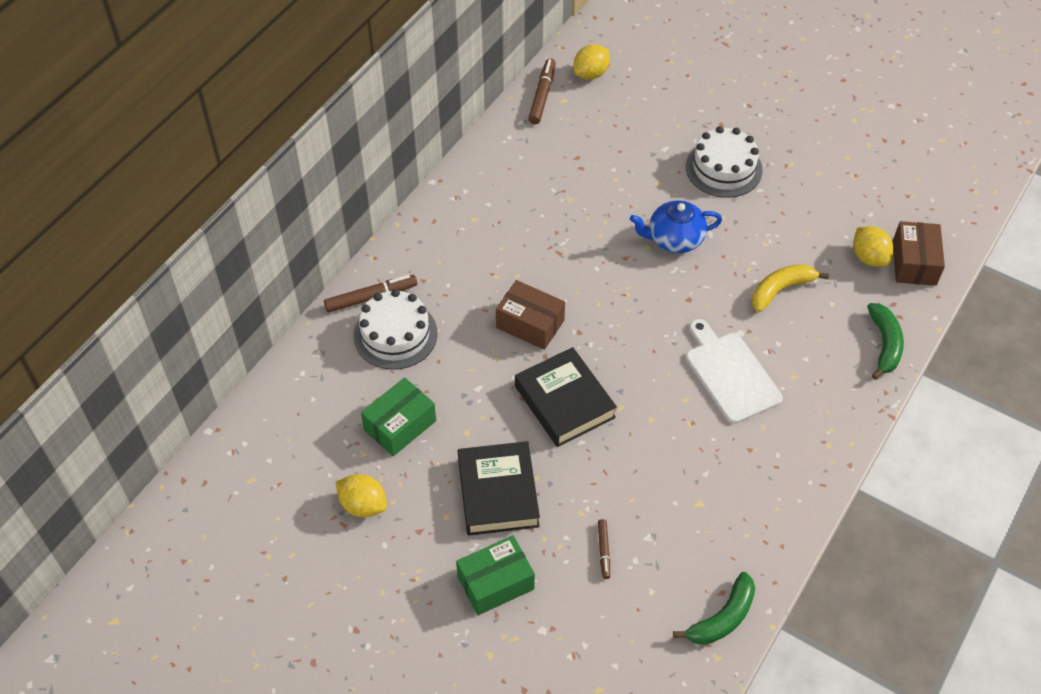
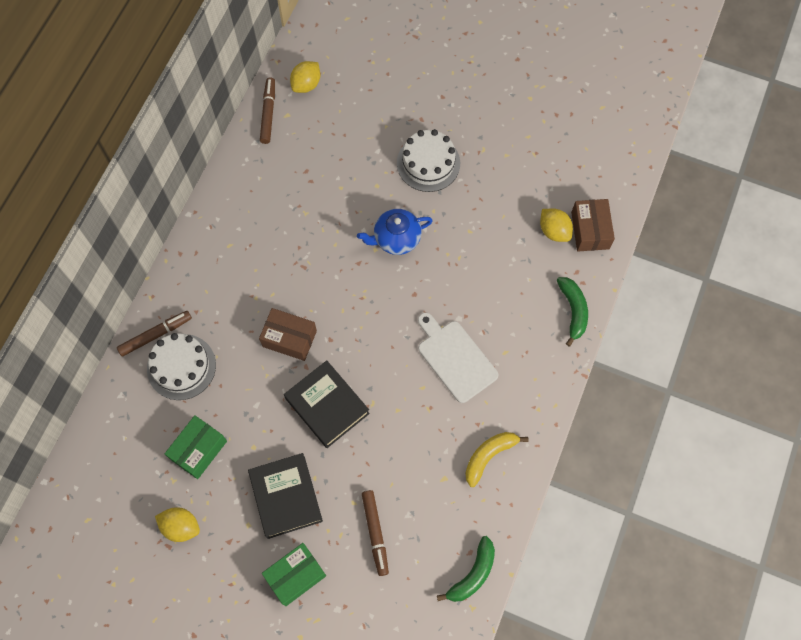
camera: 10 degrees left, 15 degrees up
brown marker [598,519,610,579] -> brown marker [362,490,389,576], size x1.71
yellow banana [752,264,829,312] -> yellow banana moved to [465,432,529,487]

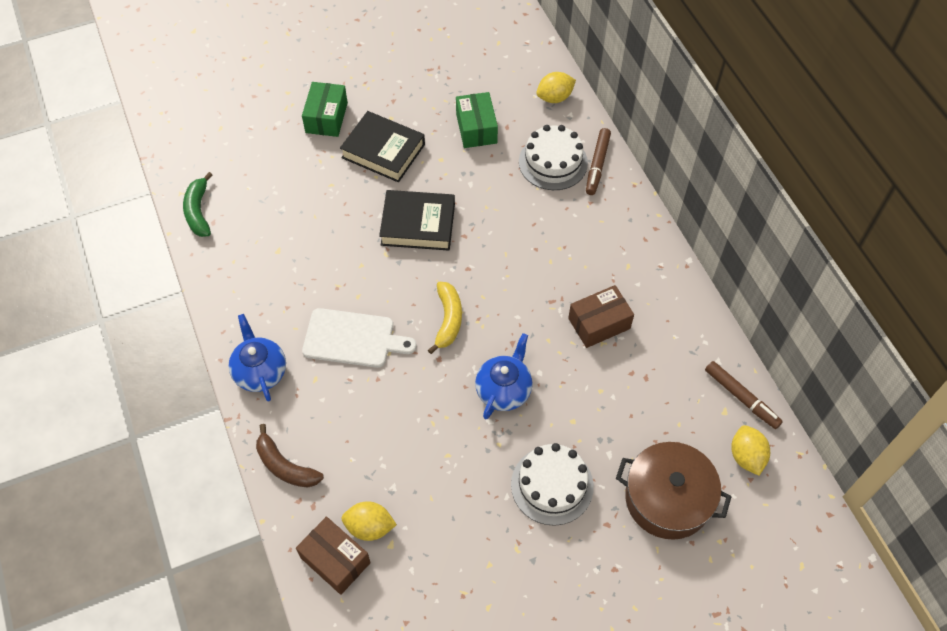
camera: 135 degrees right, 10 degrees down
yellow lemon [155,507,200,542] -> yellow lemon moved to [536,72,576,103]
brown box [259,308,317,361] -> brown box moved to [568,285,634,348]
brown marker [362,490,389,576] -> none
yellow banana [465,432,529,487] -> yellow banana moved to [428,282,462,354]
green banana [557,277,588,346] -> brown banana [256,424,324,488]
none -> blue teapot [228,314,286,402]
none -> brown pot [616,442,731,540]

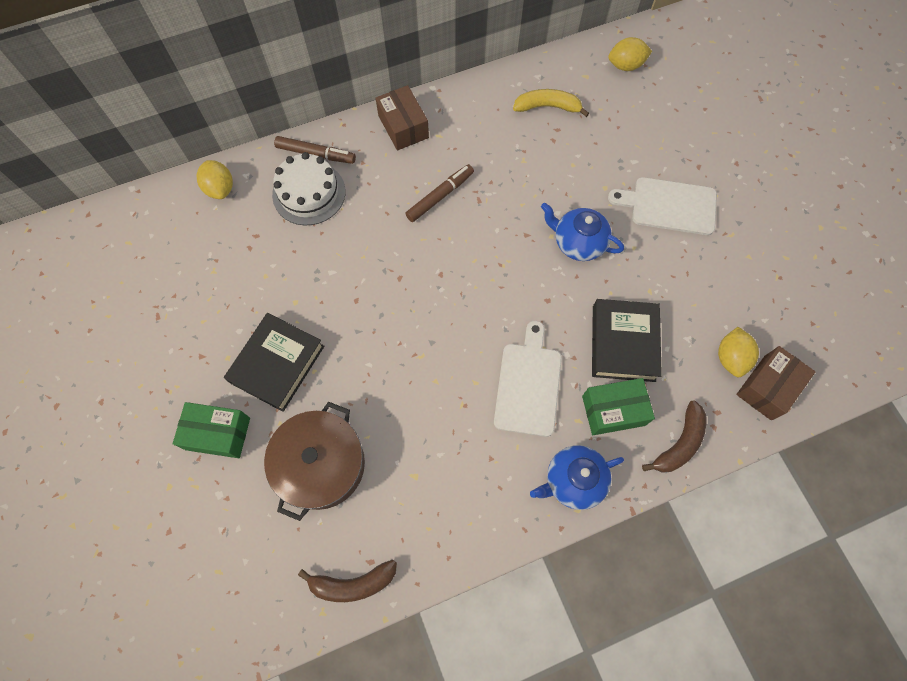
camera: 90 degrees left, 10 degrees up
green banana [183,172,213,237] -> brown banana [298,560,397,602]
black book [379,190,455,251] -> black book moved to [592,299,662,382]
yellow banana [428,282,462,354] -> yellow banana moved to [513,89,589,117]
green box [456,92,498,148] -> green box moved to [582,378,655,435]
white cake [511,443,594,526] -> white cutting board [608,177,717,235]
brown box [568,285,634,348] -> brown box moved to [376,85,429,150]
brown pot [616,442,731,540] -> brown pot moved to [264,402,365,521]
brown marker [705,361,783,429] -> brown marker moved to [405,164,474,222]

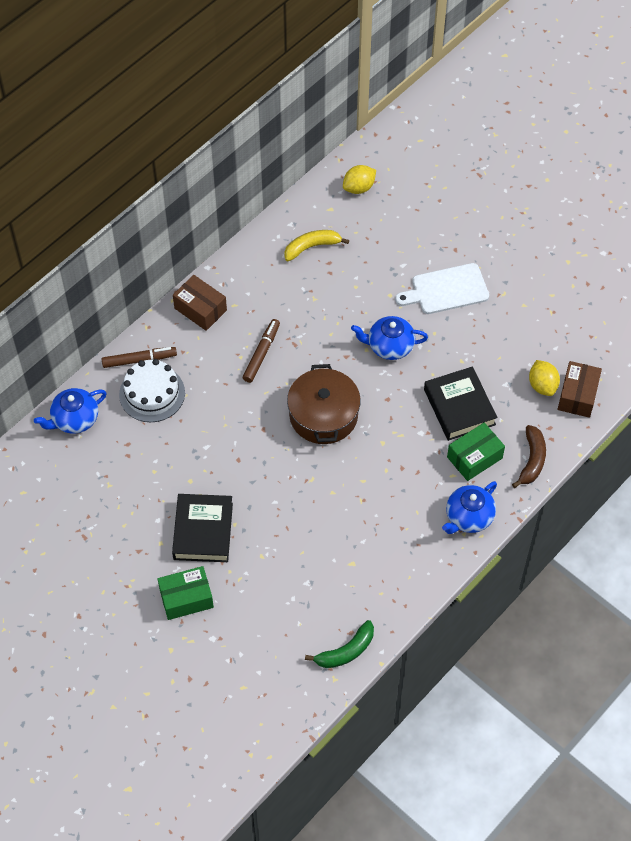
camera: 25 degrees left, 10 degrees down
yellow lemon [197,160,233,199] -> blue teapot [34,388,106,434]
brown pot [264,402,365,521] -> brown pot moved to [287,364,361,444]
brown banana [298,560,397,602] -> green banana [305,620,374,668]
white cutting board [494,321,562,437] -> none

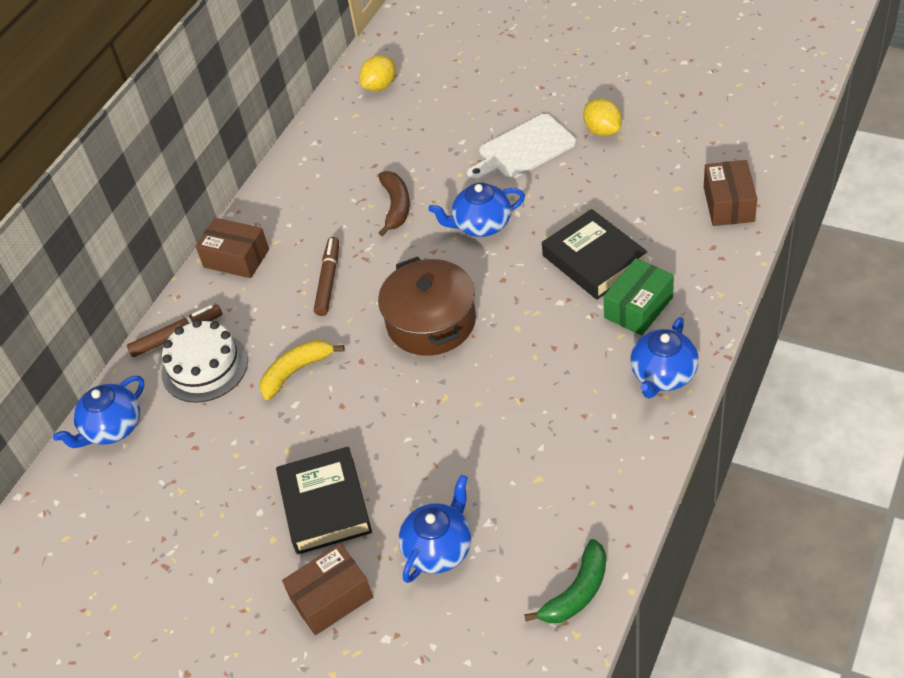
camera: 10 degrees left, 10 degrees down
green box [158,566,214,620] -> brown box [282,543,373,635]
yellow banana [284,230,349,261] -> yellow banana moved to [260,340,345,400]
brown banana [512,425,546,488] -> brown banana moved to [378,171,410,236]
yellow lemon [529,360,560,396] -> yellow lemon moved to [583,99,622,136]
none -> blue teapot [399,475,471,583]

